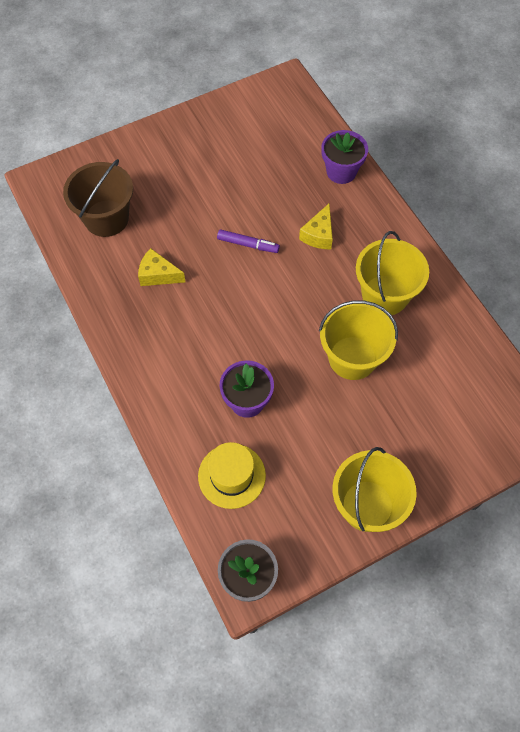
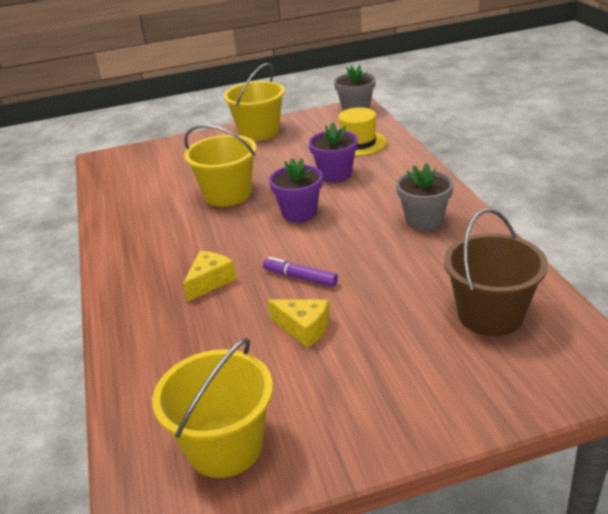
camera: 165 degrees left, 30 degrees down
yellow cheese [138,248,186,286] -> yellow cheese moved to [267,299,330,348]
purple flower pot [321,130,368,184] -> purple flower pot moved to [269,158,323,222]
yellow bucket [356,231,429,315] -> yellow bucket moved to [152,338,273,478]
none -> grey flower pot [396,163,454,231]

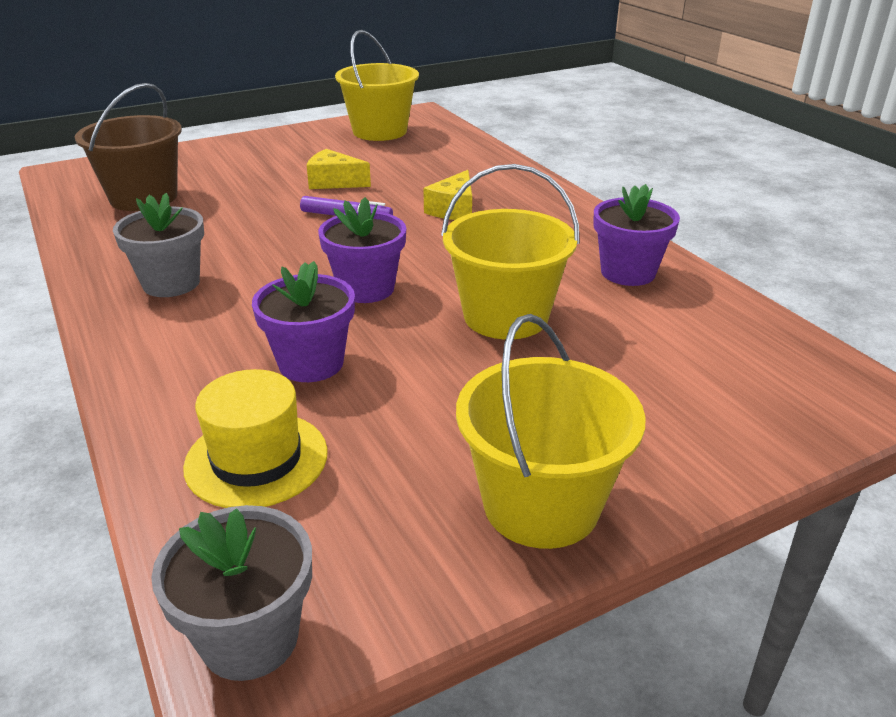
camera: 165 degrees right, 0 degrees up
none -> purple flower pot [593,184,680,286]

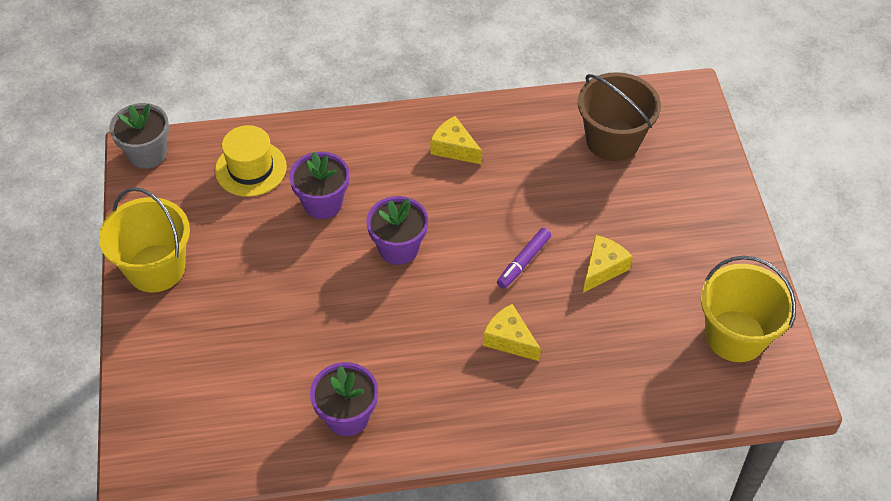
camera: 110 degrees right, 20 degrees up
grey flower pot [113,193,204,297] -> yellow cheese [430,116,482,165]
yellow bucket [441,164,580,339] -> none

